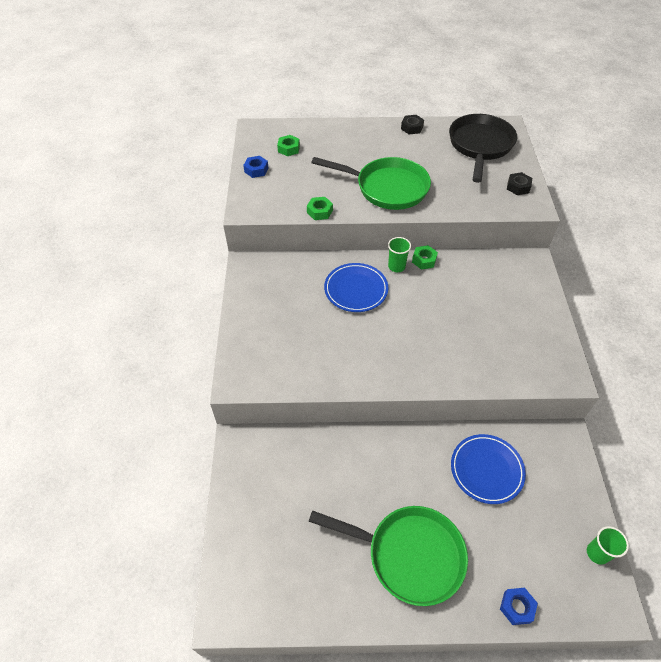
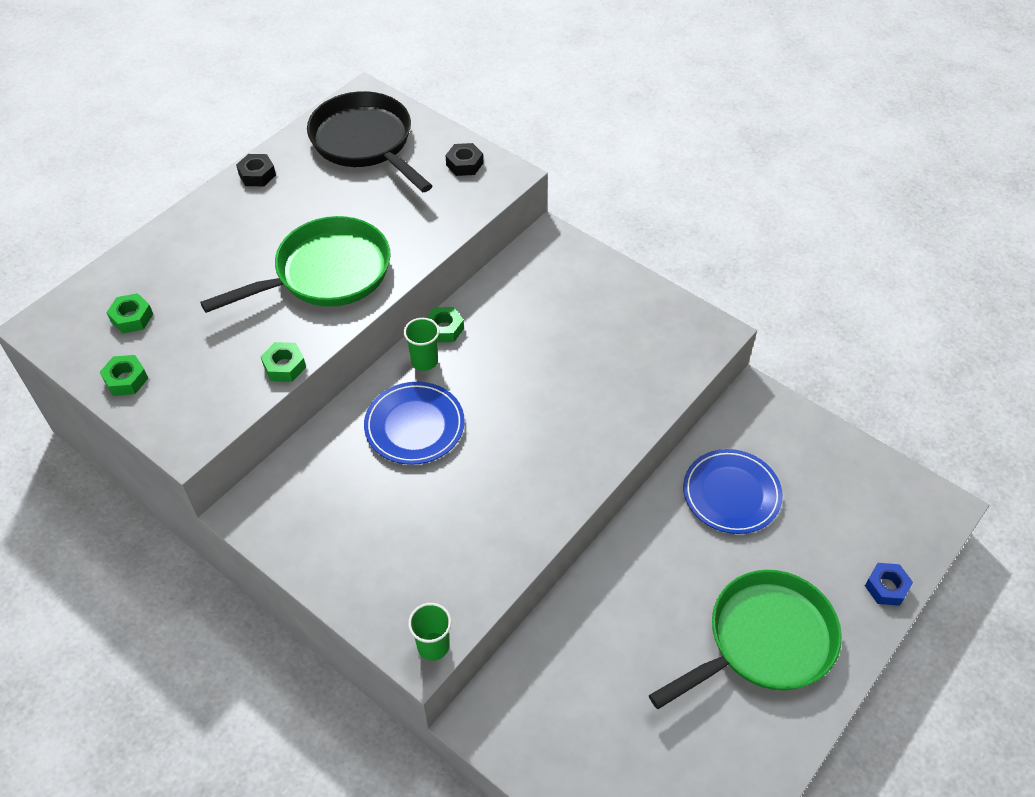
camera: 50 degrees left, 0 degrees up
blue nut [243,156,268,178] -> green nut [100,355,148,396]
green cup [587,526,629,565] -> green cup moved to [408,603,451,661]

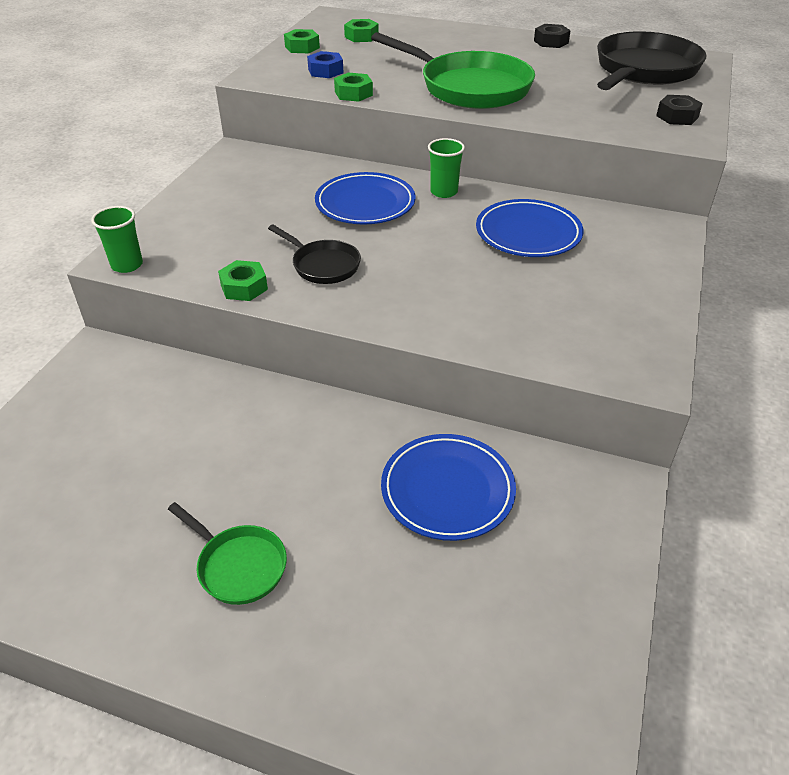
camera: 70 degrees right, 10 degrees down
green nut [426,307,464,342] -> green nut moved to [218,260,268,301]
green pan [649,570,842,709] -> green pan [168,502,287,605], size x0.51
blue nut [865,563,913,606] -> blue nut moved to [307,51,344,78]
none -> black pan [268,225,361,284]
none -> blue plate [476,199,583,257]

